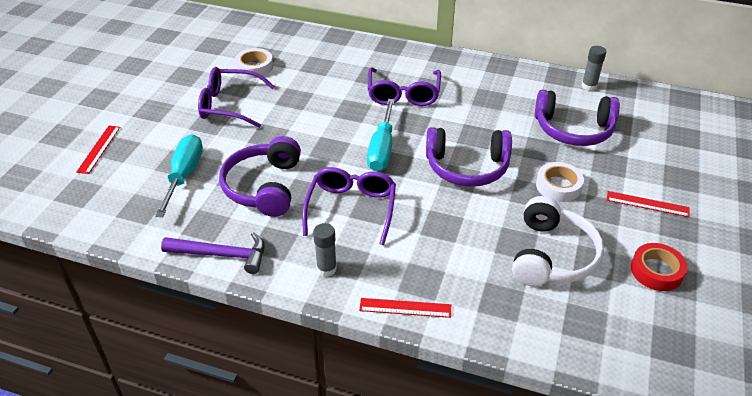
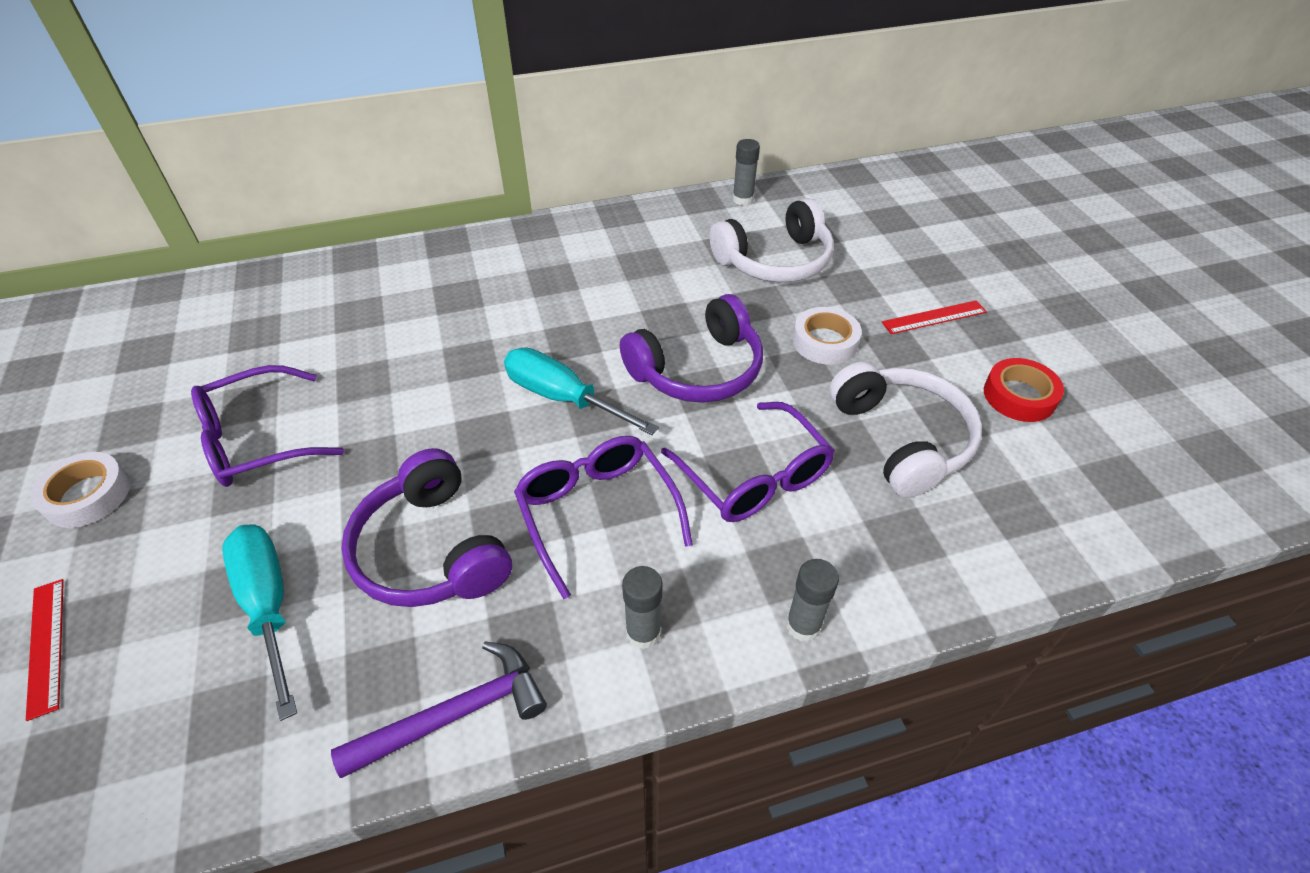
camera: 35 degrees left, 5 degrees up
white tape [235,48,273,78] -> white tape moved to [31,452,130,528]
red ruler [359,298,451,318] -> grey glue stick [786,559,839,642]
turquoise screwdriver [367,99,395,171] -> turquoise screwdriver turned 150 degrees clockwise [504,348,659,435]
purple glasses [368,67,441,106] -> purple glasses moved to [661,402,835,522]
purple headphones [535,90,620,146] -> white headphones [710,198,834,282]

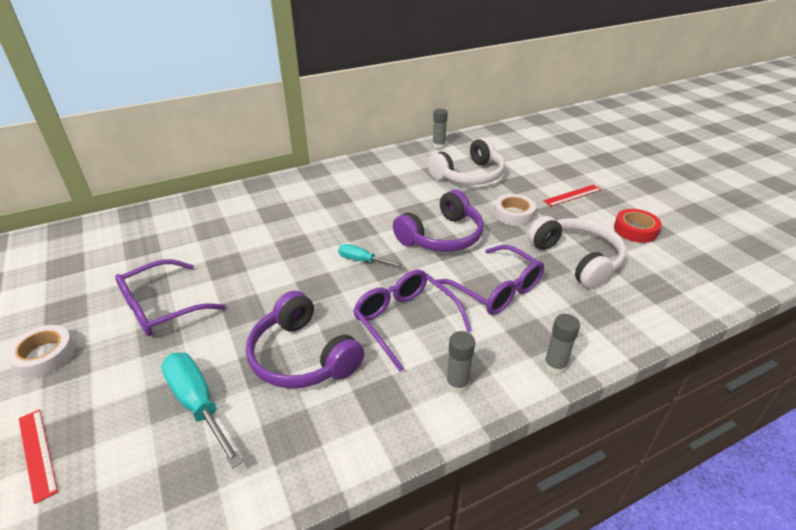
camera: 10 degrees left, 10 degrees down
purple hammer [331,642,547,778] -> none
turquoise screwdriver [504,348,659,435] -> turquoise screwdriver [338,244,402,267], size x0.59

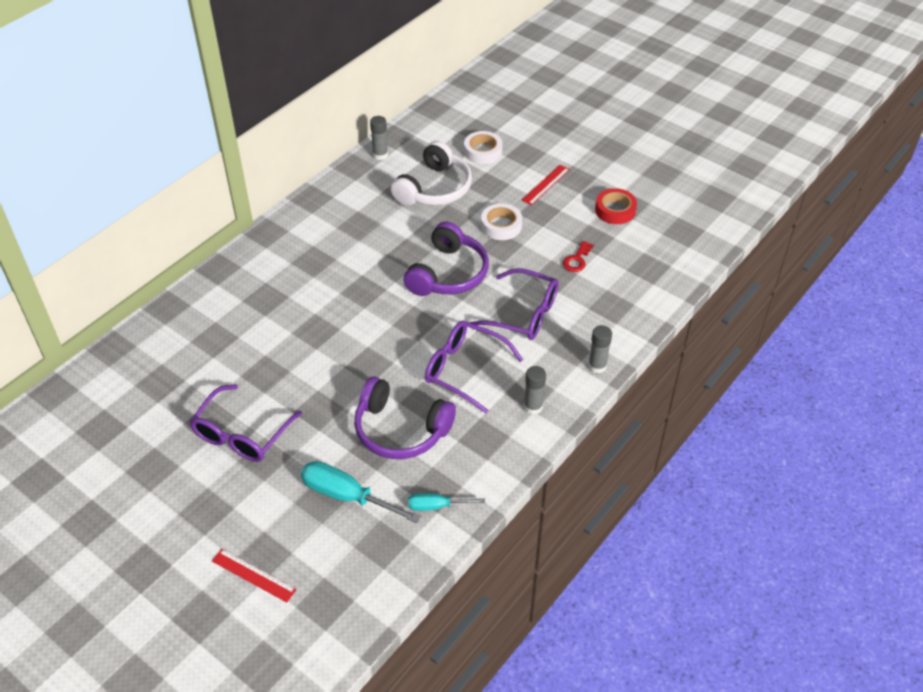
camera: 25 degrees left, 10 degrees up
white tape [6,325,76,378] -> white tape moved to [464,131,502,164]
turquoise screwdriver [338,244,402,267] -> turquoise screwdriver moved to [408,493,485,511]
white headphones [528,216,626,289] -> red key [563,241,594,272]

